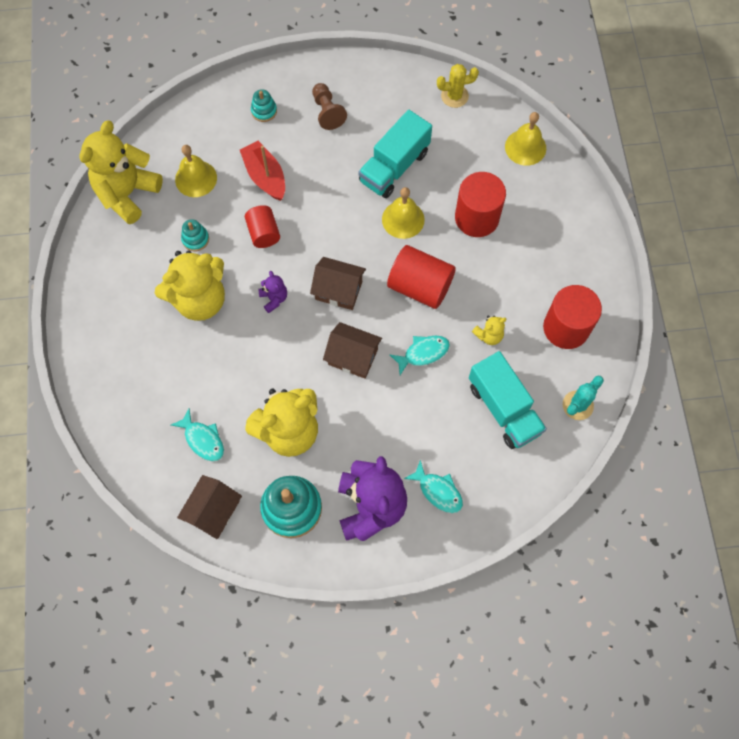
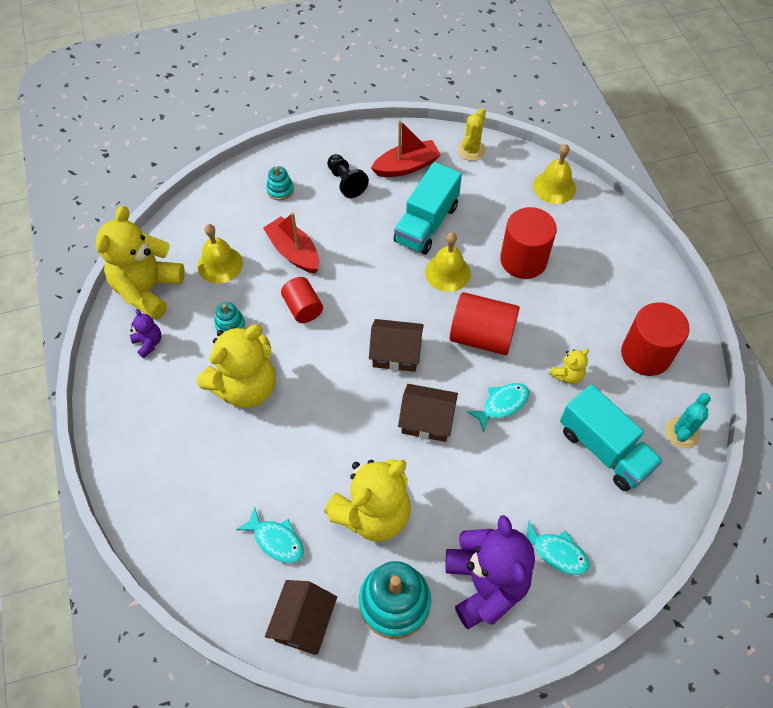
camera: 10 degrees left, 10 degrees down
purple teddy bear [259,271,287,313] -> purple teddy bear moved to [130,309,161,358]
brown pawn [312,83,347,130] -> black pawn [327,154,369,198]
yellow cactus [437,64,479,108] -> yellow cactus turned 45 degrees counterclockwise [458,108,486,161]
none -> red boat [371,120,441,177]

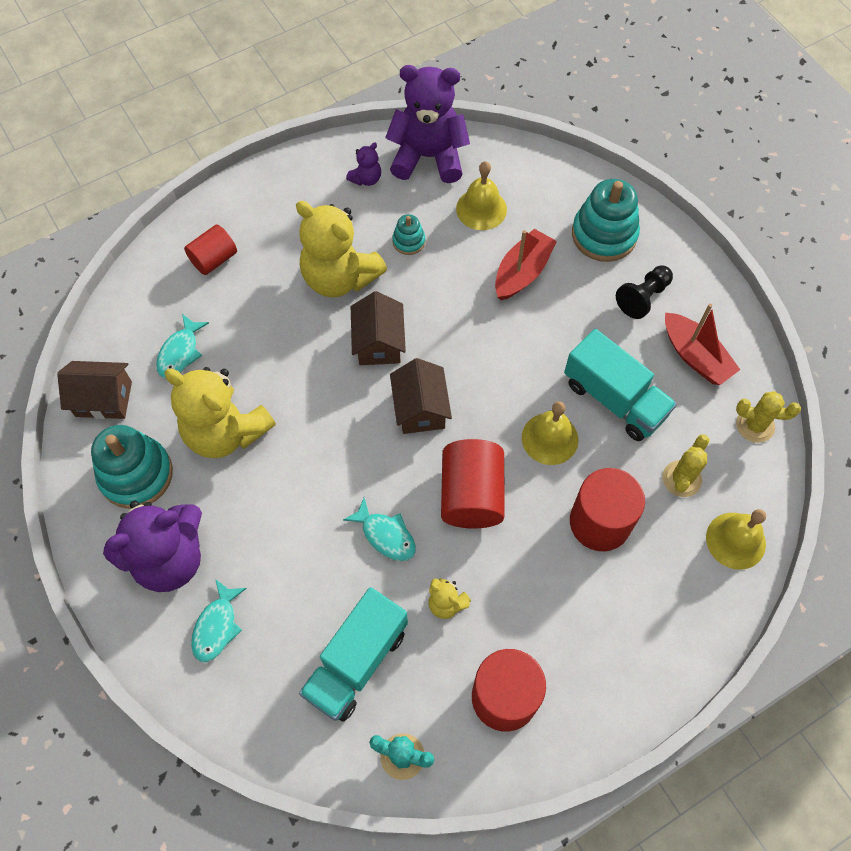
camera: 75 degrees right, 5 degrees up
yellow teddy bear [96,206,185,320] -> purple teddy bear [385,65,470,183]
turquoise stacking toy [266,166,294,201] -> turquoise stacking toy [572,179,640,262], size x2.01
red cylinder [281,277,323,323] -> red cylinder moved to [184,225,237,275]
turquoise truck [394,162,462,255] -> turquoise truck turned 150 degrees counterclockwise [564,329,677,441]
brown house [398,384,458,442] -> brown house moved to [351,291,406,365]
none -> yellow cactus [663,434,709,497]

